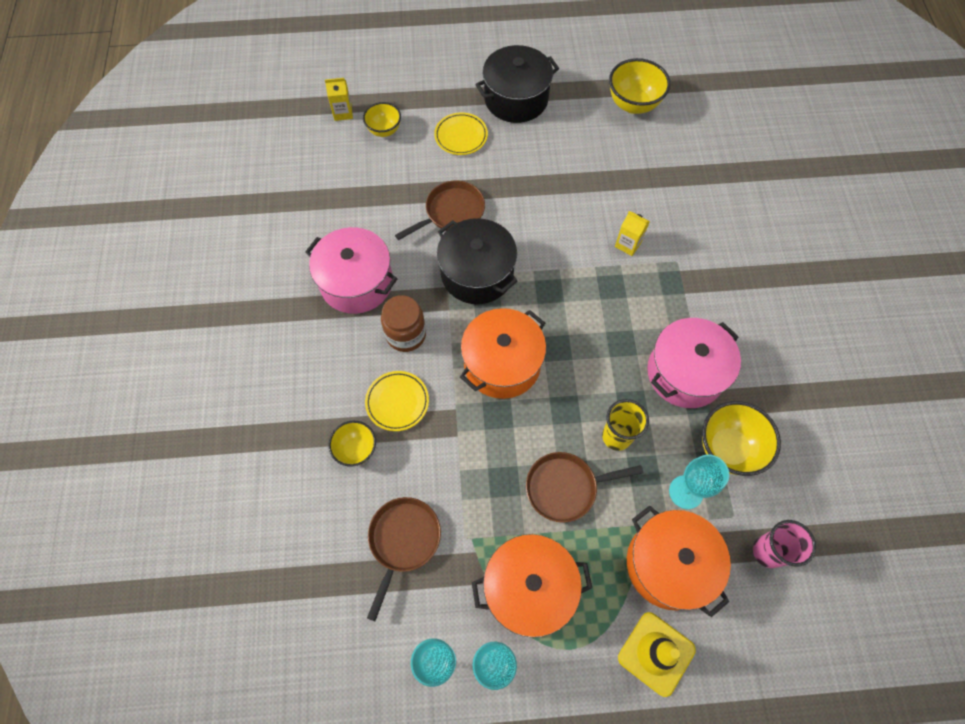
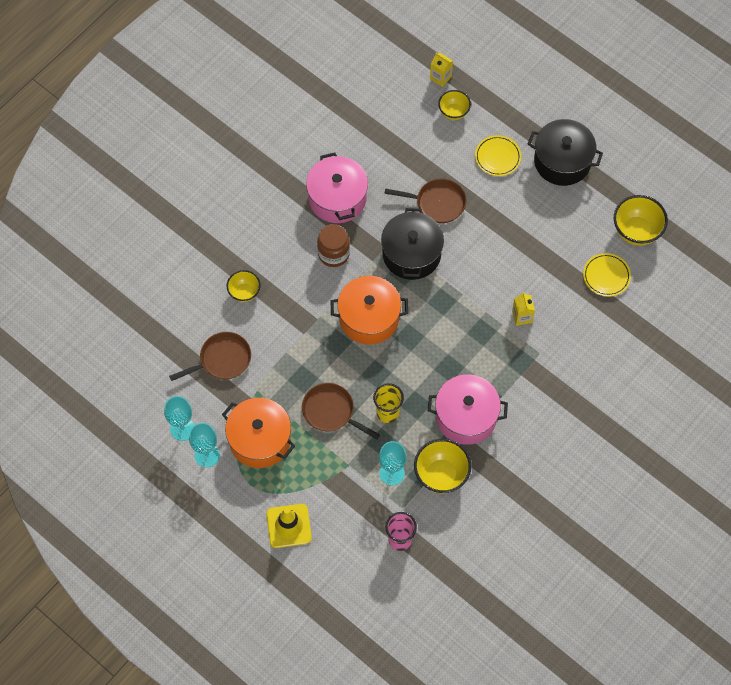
camera: 45 degrees right, 0 degrees up
yellow plate [365,371,429,431] -> yellow plate moved to [583,253,631,297]
orange pot [627,505,731,617] -> none

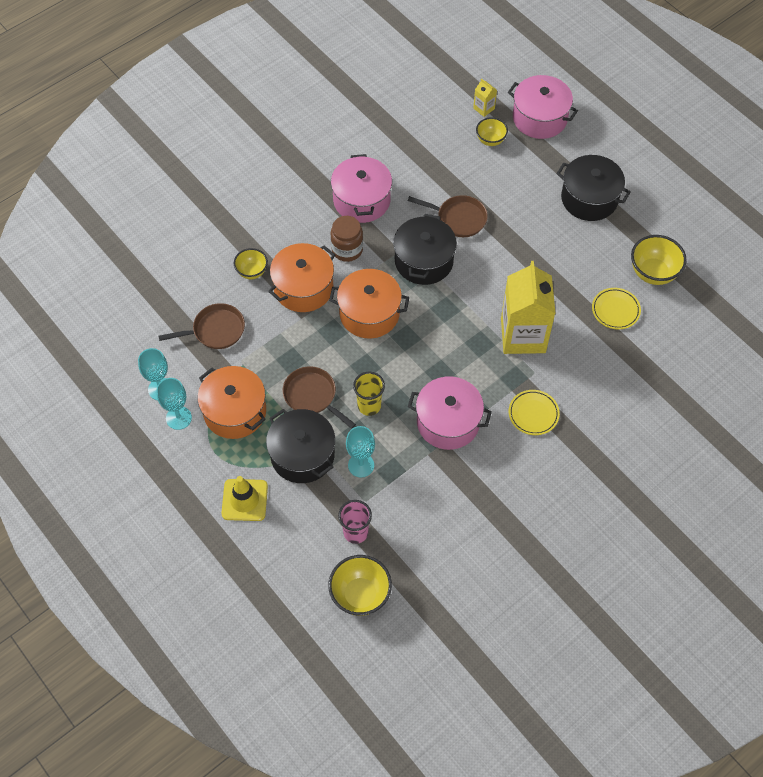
camera: 10 degrees right, 5 degrees down
yellow bowl [414,439,471,494] -> yellow bowl moved to [328,555,392,616]
yellow plate [475,135,521,176] -> yellow plate moved to [509,390,560,435]
yellow carton [512,292,535,326] -> yellow carton [501,261,555,354], size x2.45
none -> black pot [266,409,335,483]
none -> orange pot [268,243,335,312]
none -> pink pot [508,75,578,139]

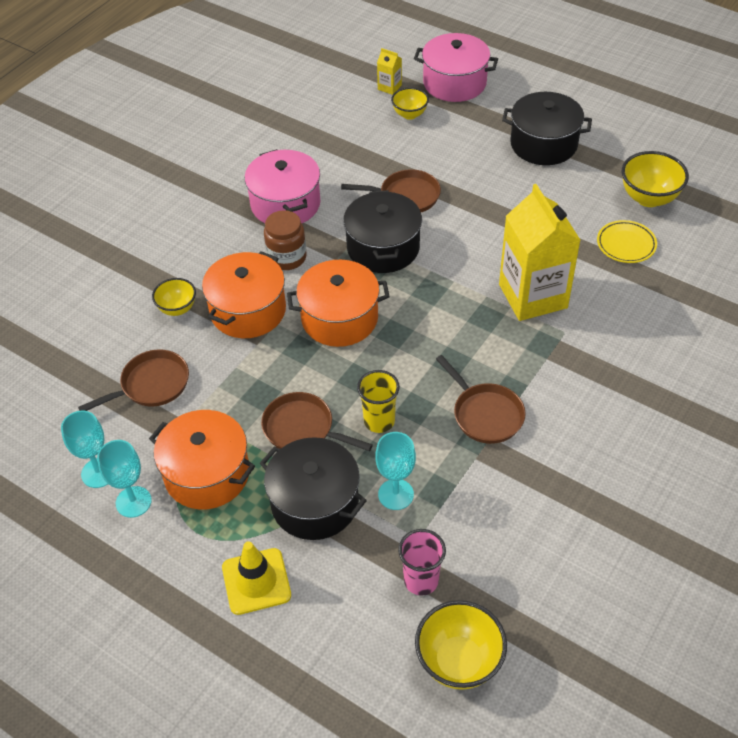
camera: 15 degrees left, 10 degrees down
pink pot [408,376,492,450] -> brown pan [436,355,526,444]
yellow plate [509,390,560,435] -> none

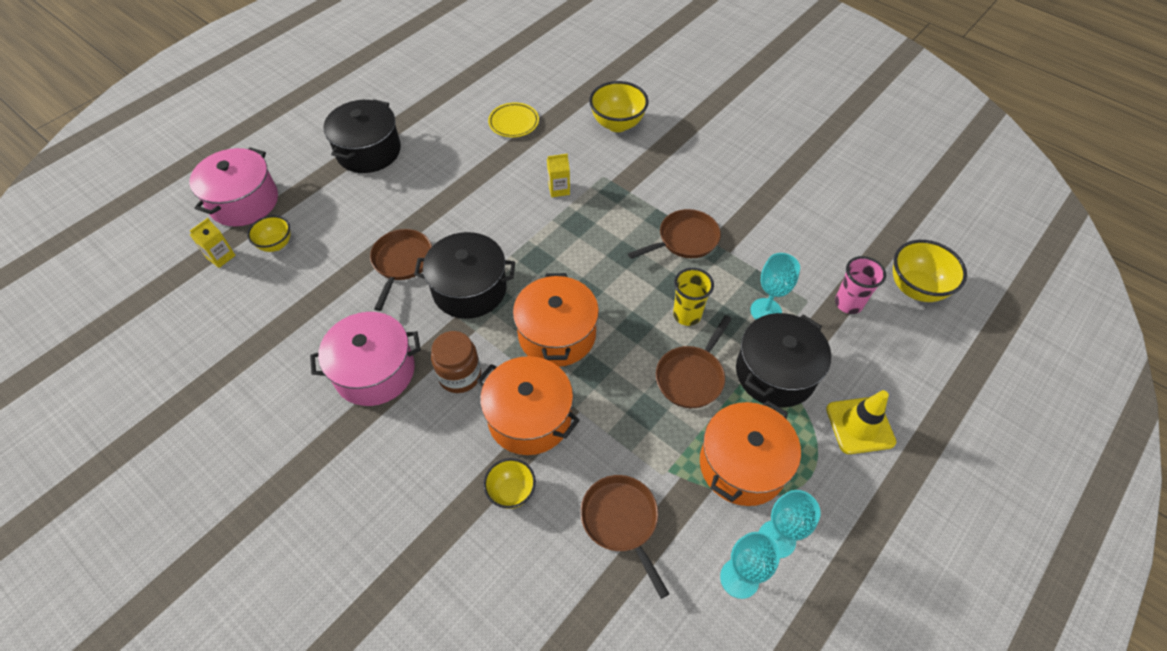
camera: 85 degrees left, 5 degrees up
yellow carton [499,184,581,321] -> yellow carton [547,154,570,197], size x0.41
yellow bowl [622,151,689,207] -> yellow bowl moved to [589,81,649,132]

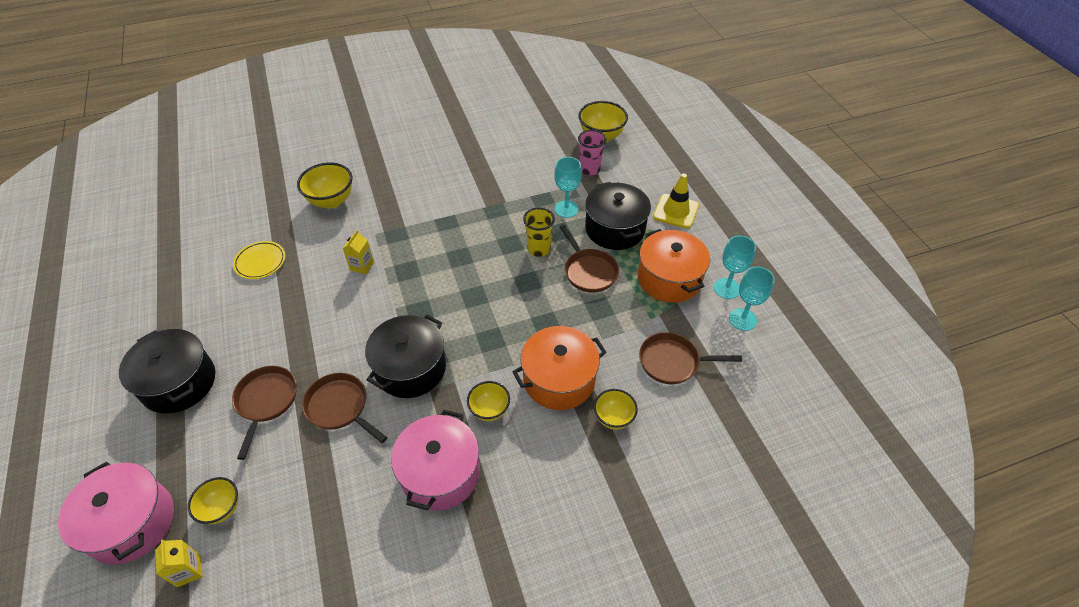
camera: 60 degrees left, 5 degrees down
brown jar [431,331,481,393] -> yellow bowl [467,381,510,421]
orange pot [513,273,599,367] -> none
brown pan [628,209,721,259] -> brown pan moved to [232,366,297,460]

